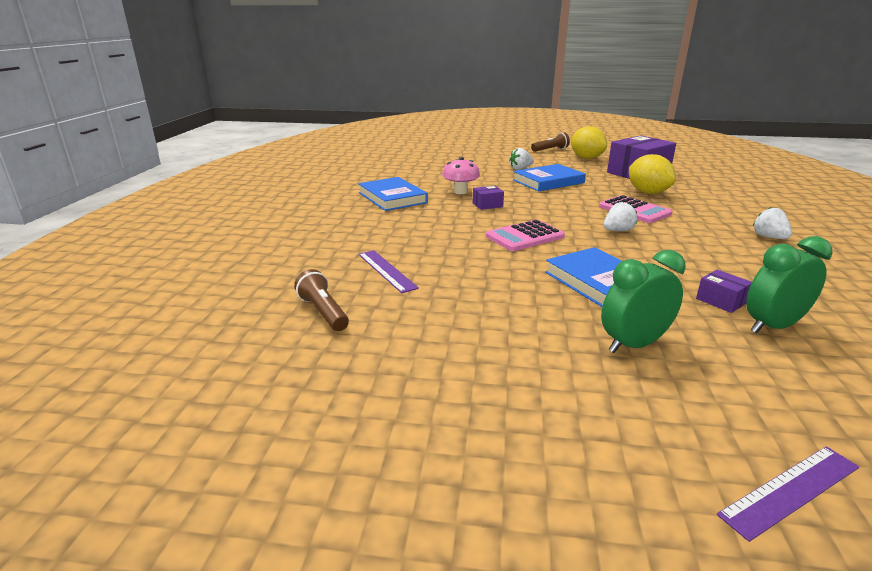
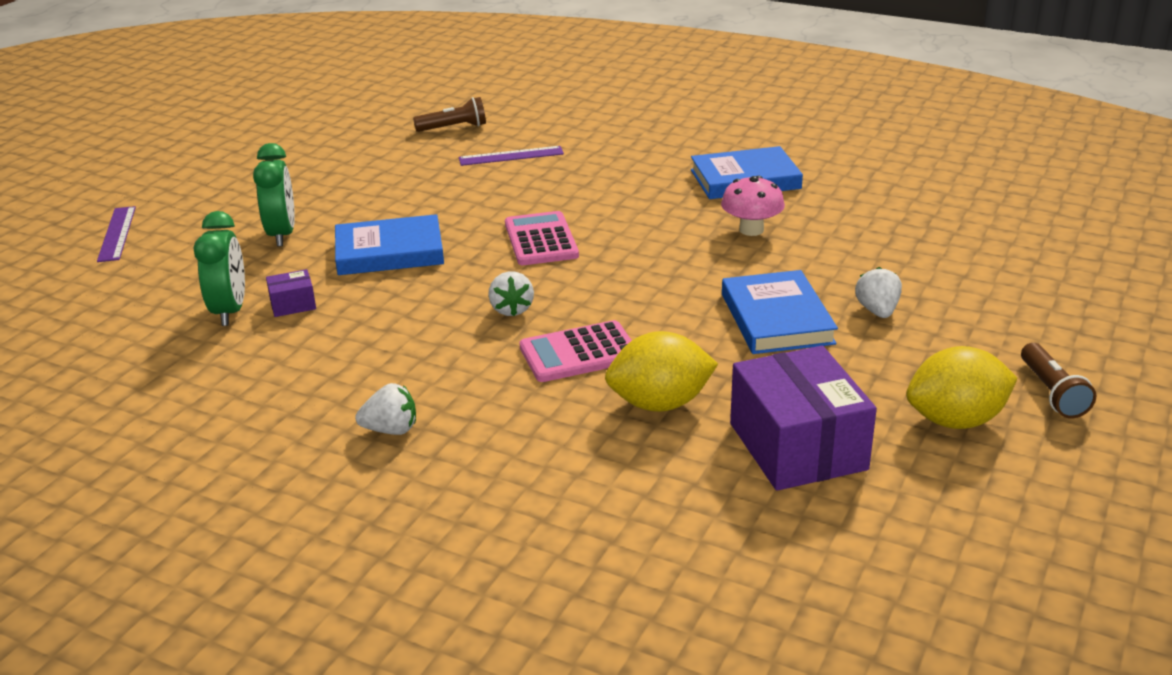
camera: 110 degrees right, 5 degrees up
purple box [473,186,504,210] -> none

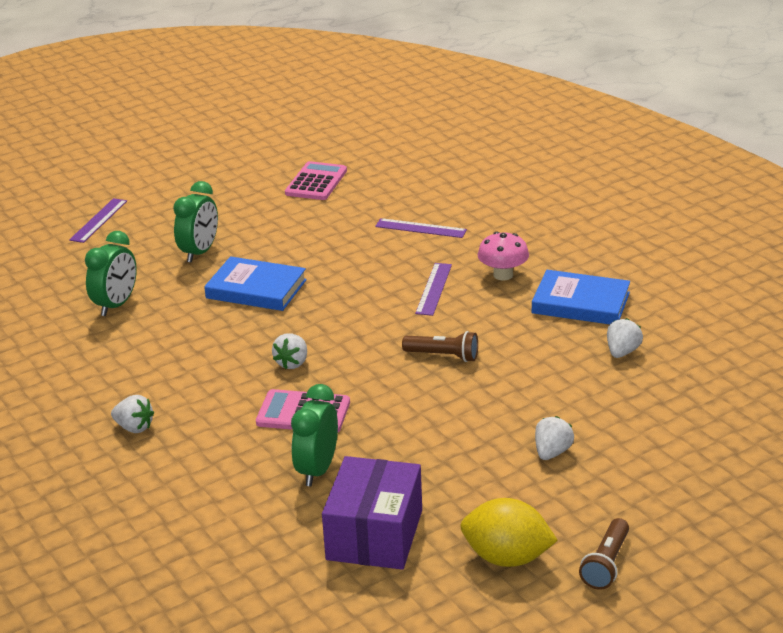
camera: 30 degrees right, 0 degrees up
purple box [266,269,316,317] -> none
brown flashlight [413,97,486,132] -> brown flashlight moved to [402,331,478,362]
pink calculator [505,211,579,265] -> pink calculator moved to [285,161,347,200]
yellow lemon [605,331,718,412] -> green clock [291,384,338,486]
pink mushroom [721,176,785,236] -> pink mushroom moved to [478,232,529,280]
blue book [722,270,838,354] -> none
none -> purple ruler [415,263,452,316]
none -> white strawberry [607,318,643,358]

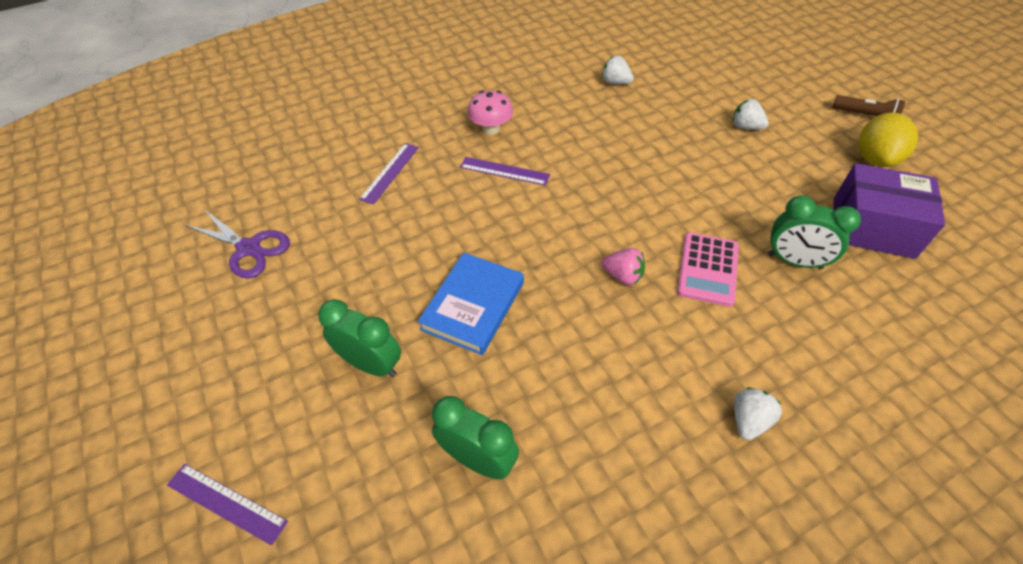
camera: 85 degrees left, 20 degrees up
white strawberry [272,333,307,369] -> pink strawberry [602,248,645,285]
pink calculator [285,161,347,200] -> purple scissors [185,210,290,278]
brown flashlight [402,331,478,362] -> none
blue book [532,270,630,324] -> none

